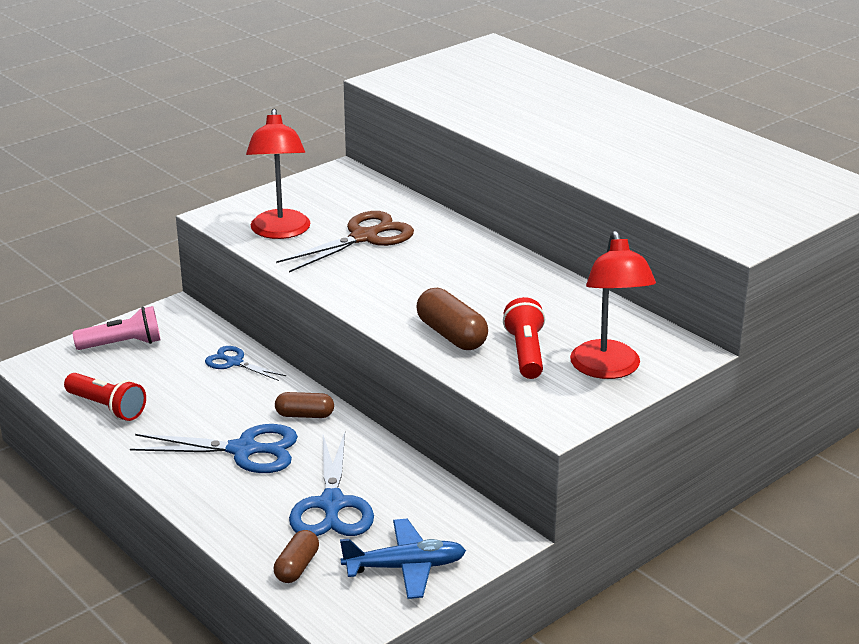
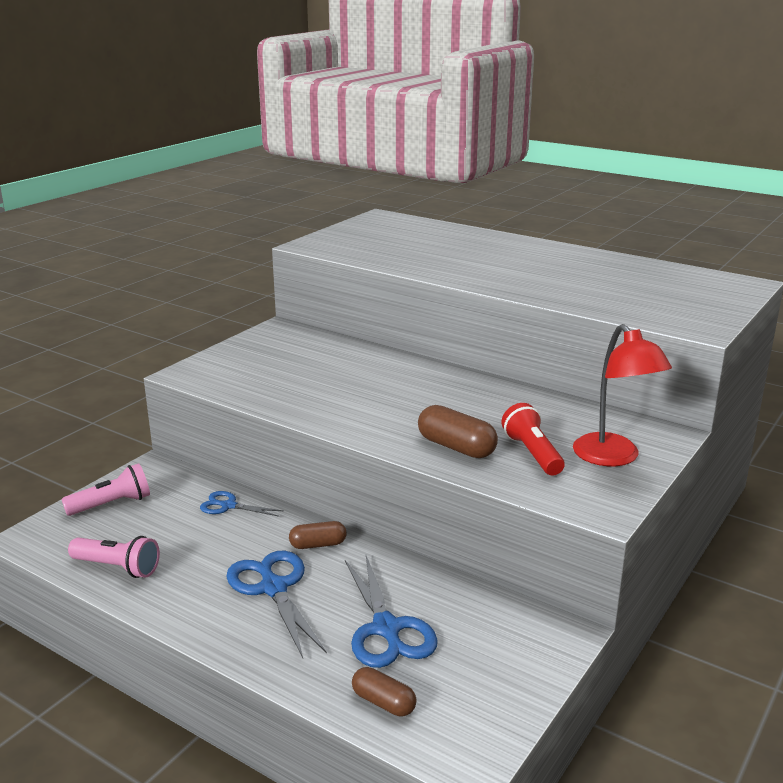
camera: 15 degrees left, 5 degrees down
red flashlight [64,373,146,421] -> pink flashlight [68,536,160,578]
blue scissors [130,424,298,473] -> blue scissors turned 105 degrees counterclockwise [226,551,327,658]
red lamp [246,109,310,239] -> none
brown capsule [274,530,319,583] -> brown capsule turned 60 degrees counterclockwise [352,667,417,717]
brown scissors [276,211,414,272] -> none
blue plane [340,519,466,599] -> none

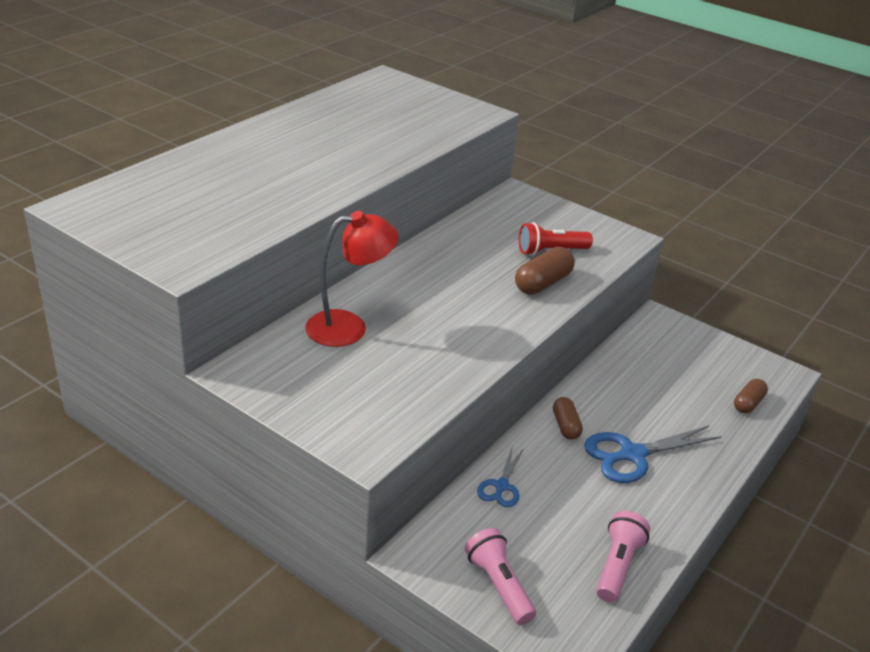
camera: 90 degrees left, 10 degrees up
blue scissors [345,555,438,668] -> none
red lamp [573,324,672,466] -> red lamp moved to [305,211,399,347]

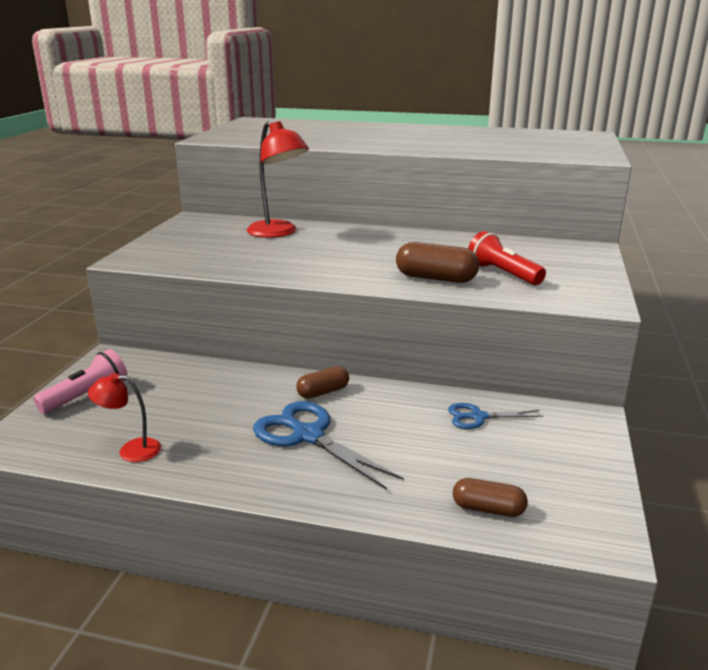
camera: 70 degrees right, 10 degrees down
blue scissors [477,446,524,507] -> blue scissors moved to [448,403,543,429]
pink flashlight [596,511,650,602] -> red lamp [88,373,161,462]

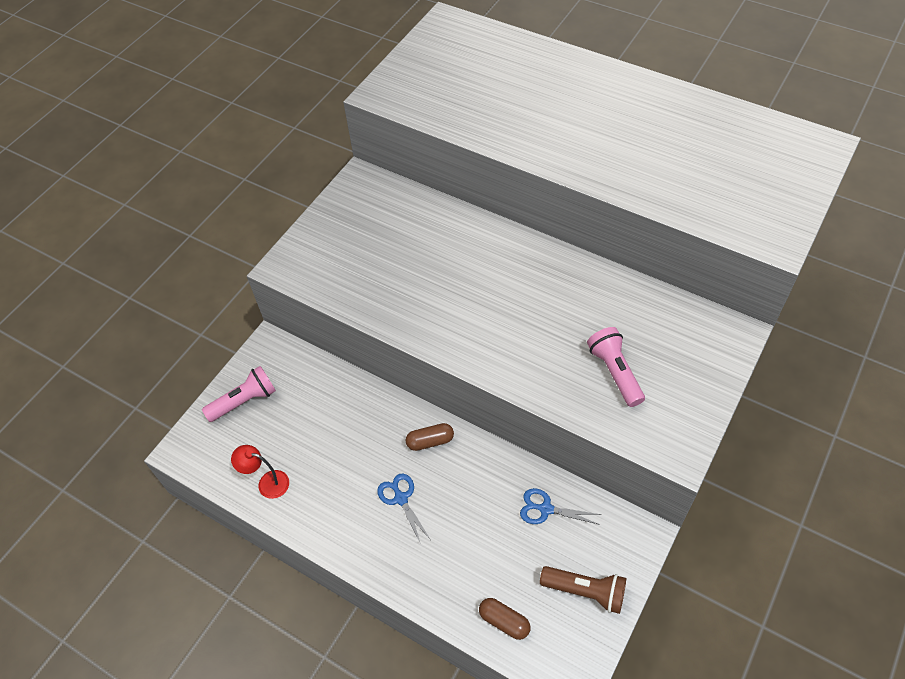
camera: 20 degrees right, 30 degrees up
red lamp [246,121,309,238] -> none
blue scissors [253,401,404,489] -> blue scissors [377,473,431,544], size x0.58
brown capsule [396,242,479,283] -> none
red flashlight [468,231,546,285] -> pink flashlight [587,327,645,407]
none -> brown flashlight [540,566,626,614]

